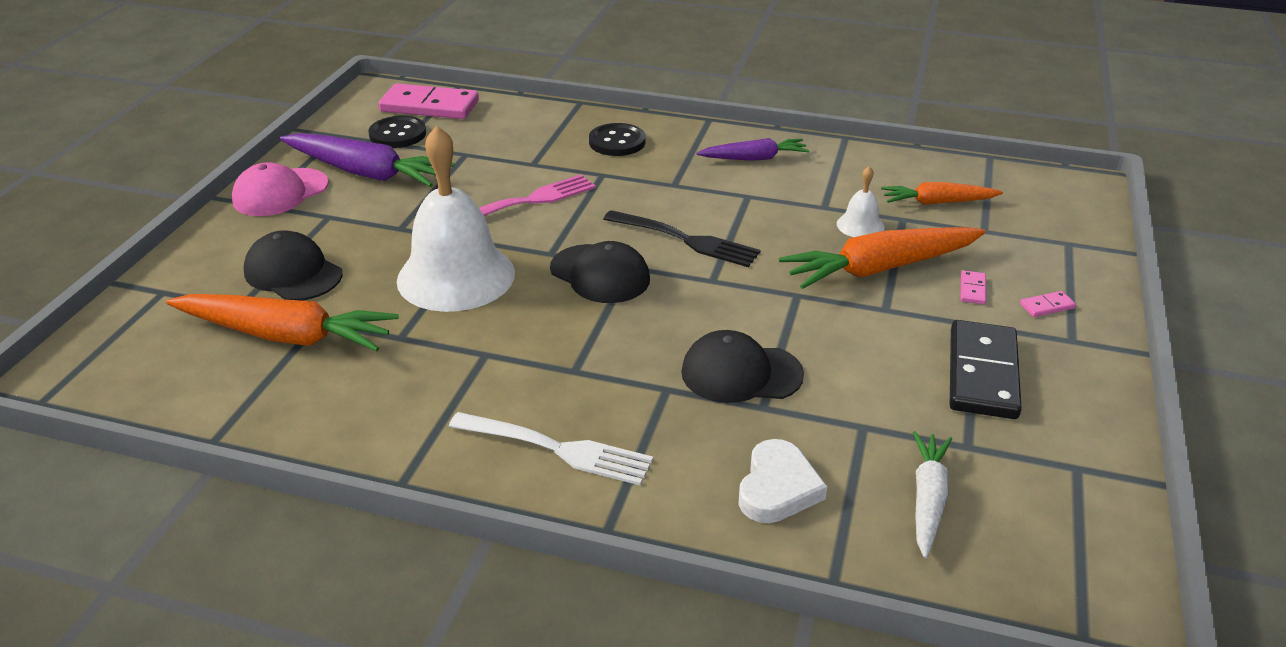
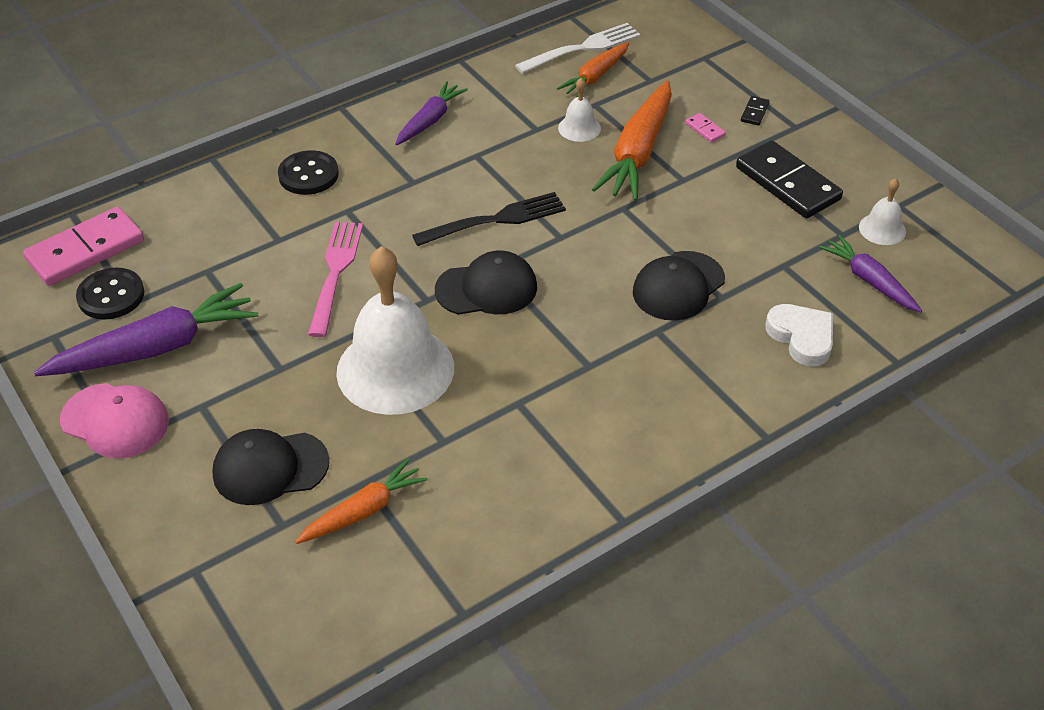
camera: 50 degrees left, 10 degrees up
orange carrot [166,294,399,351] -> orange carrot [295,458,427,544], size x0.59
pink cap [232,162,329,216] -> pink cap turned 60 degrees counterclockwise [60,383,169,458]
white fork [449,412,654,486] -> white fork moved to [515,23,641,73]
white carrot [913,431,952,558] -> purple carrot [819,235,922,312]
pink domino [1020,291,1076,317] -> black domino [741,96,770,125]
none -> white bell [859,178,906,245]

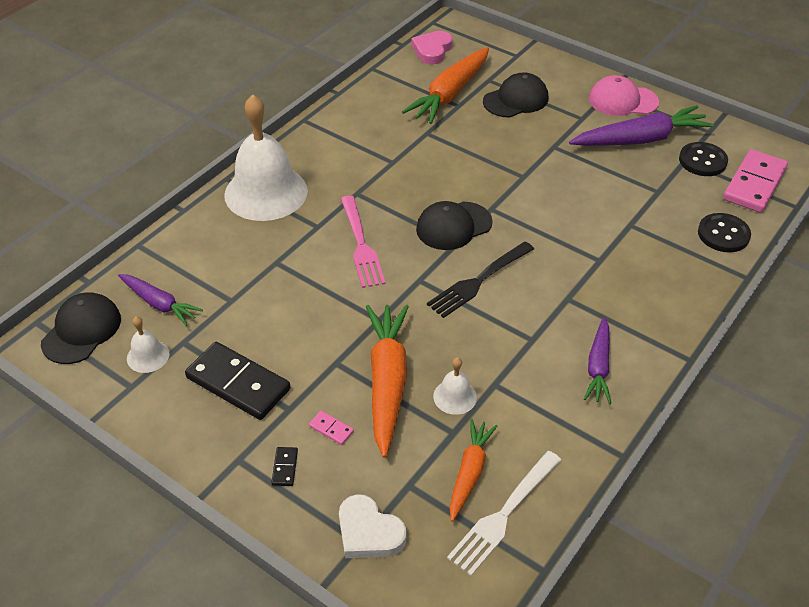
camera: 160 degrees right, 0 degrees up
purple carrot [34,283,258,376] -> purple carrot turned 150 degrees counterclockwise [569,105,714,146]
black button [278,150,339,195] -> black button moved to [698,213,751,252]
orange carrot [295,458,427,544] -> orange carrot [402,47,489,124], size x1.68
pink fork [308,222,363,337] -> pink fork moved to [341,196,386,288]
white bell [336,246,454,415] -> white bell moved to [224,94,308,221]
black cap [633,251,725,321] -> black cap moved to [41,292,121,364]
white heart [765,304,833,366] -> white heart moved to [339,494,406,558]
none -> pink heart [412,31,453,64]

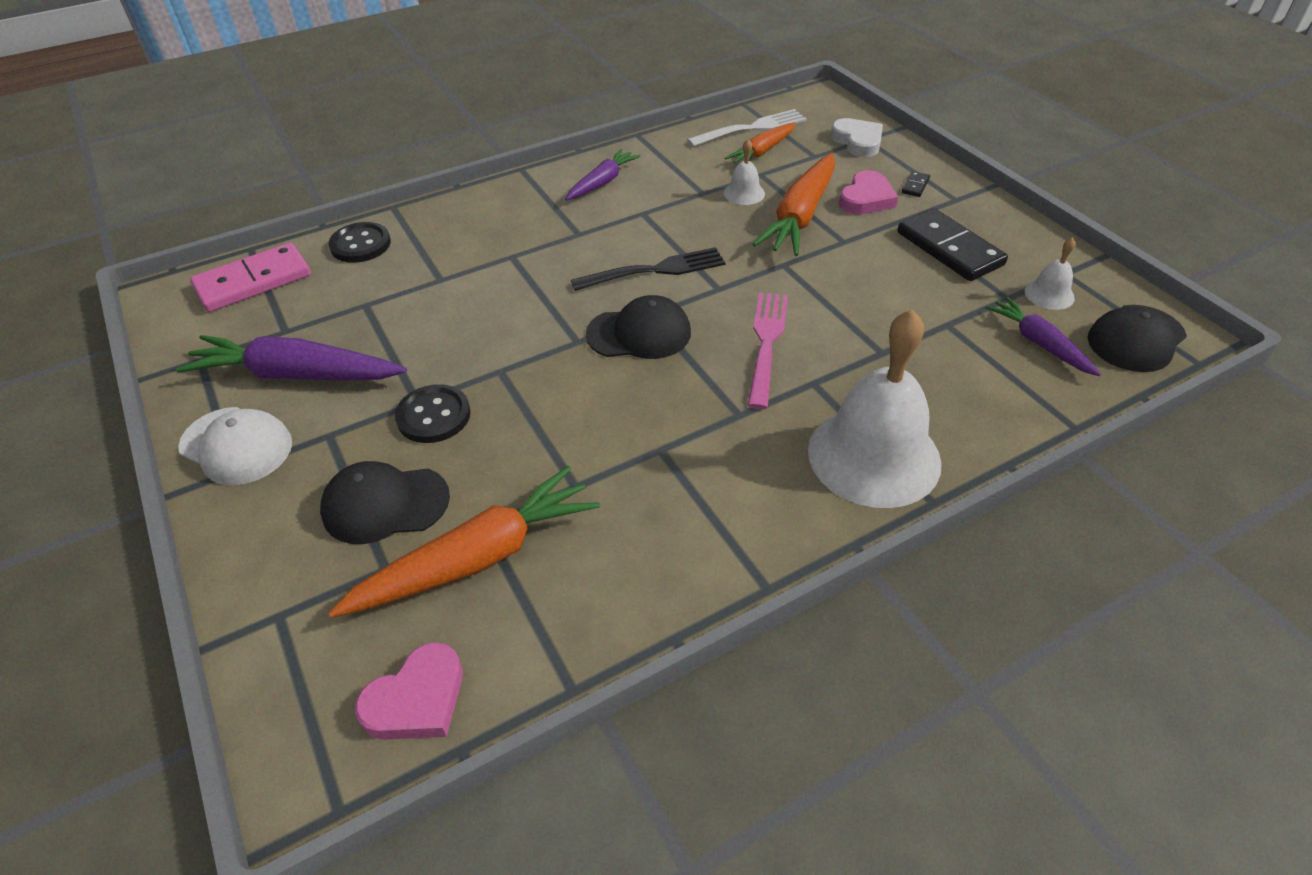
camera: 155 degrees left, 0 degrees up
pink domino [309,411,354,445] -> pink heart [839,170,898,215]
pink cap [589,75,659,116] -> white cap [178,407,292,485]
black button [679,142,728,176] -> black button moved to [395,384,471,443]

